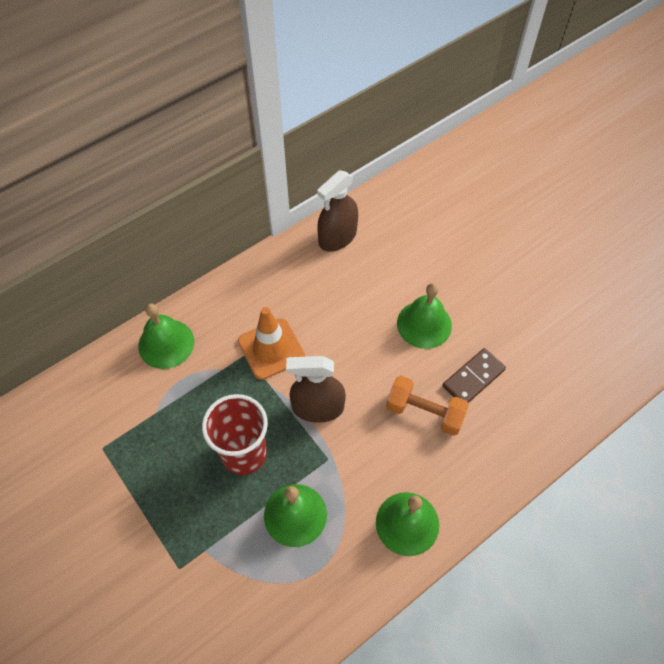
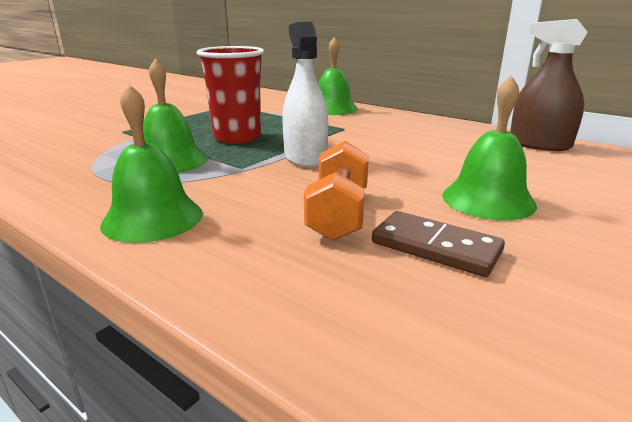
camera: 75 degrees right, 35 degrees down
orange traffic cone [238,307,305,380] -> none
brown spray bottle [286,356,346,423] -> white spray bottle [282,22,328,167]

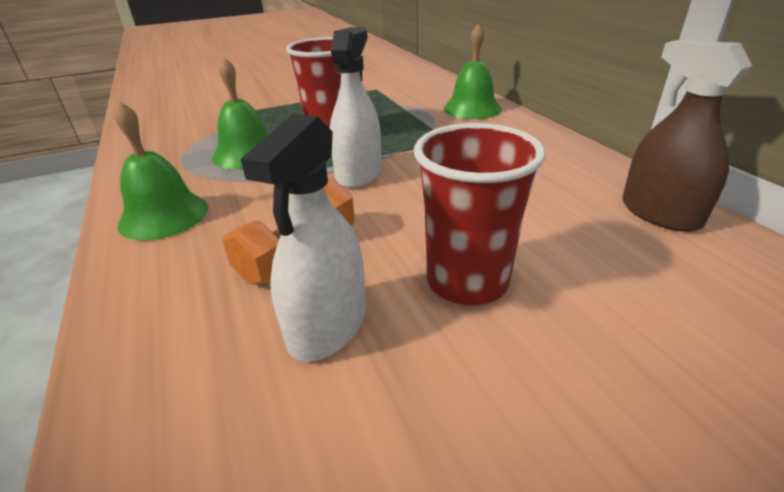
camera: 30 degrees right, 10 degrees up
brown domino [372,211,505,277] -> white spray bottle [241,114,366,362]
green bell [442,75,537,220] -> red cup [414,123,545,305]

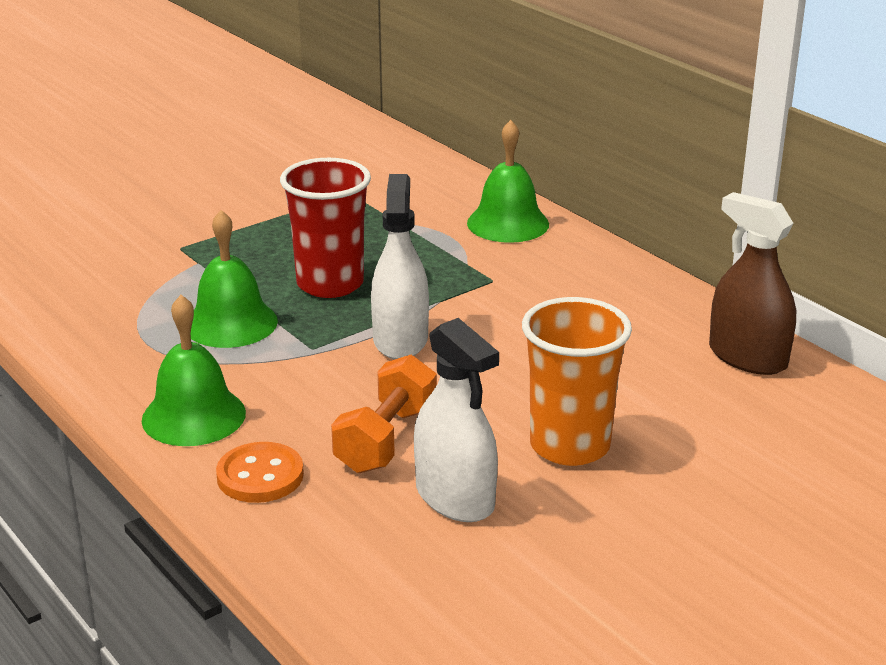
camera: 15 degrees left, 5 degrees down
white spray bottle [241,114,366,362] -> white spray bottle turned 45 degrees counterclockwise [414,318,499,522]
red cup [414,123,545,305] -> orange cup [522,297,632,466]
none -> orange button [216,442,304,503]

